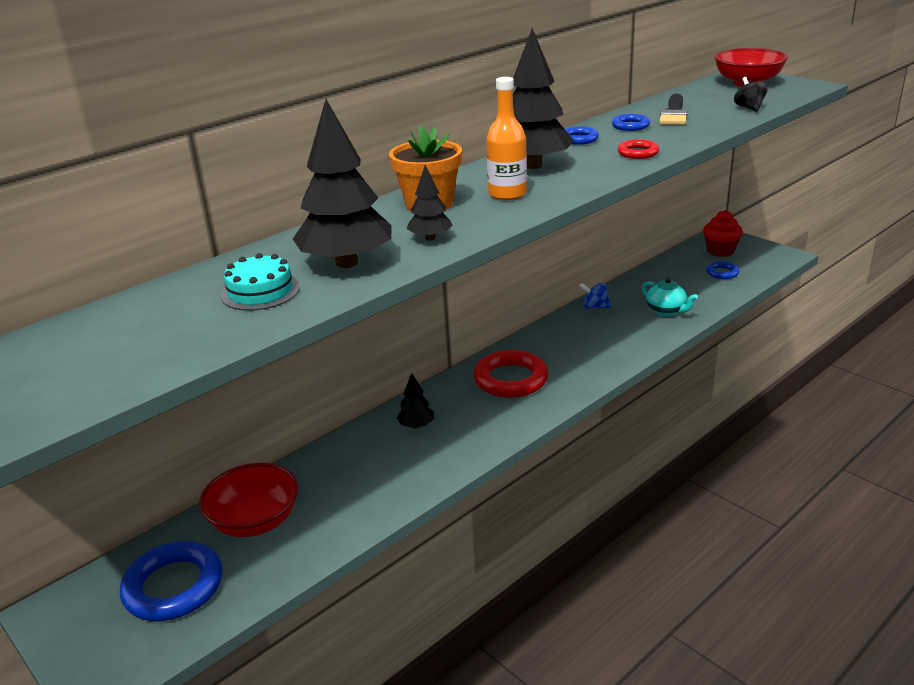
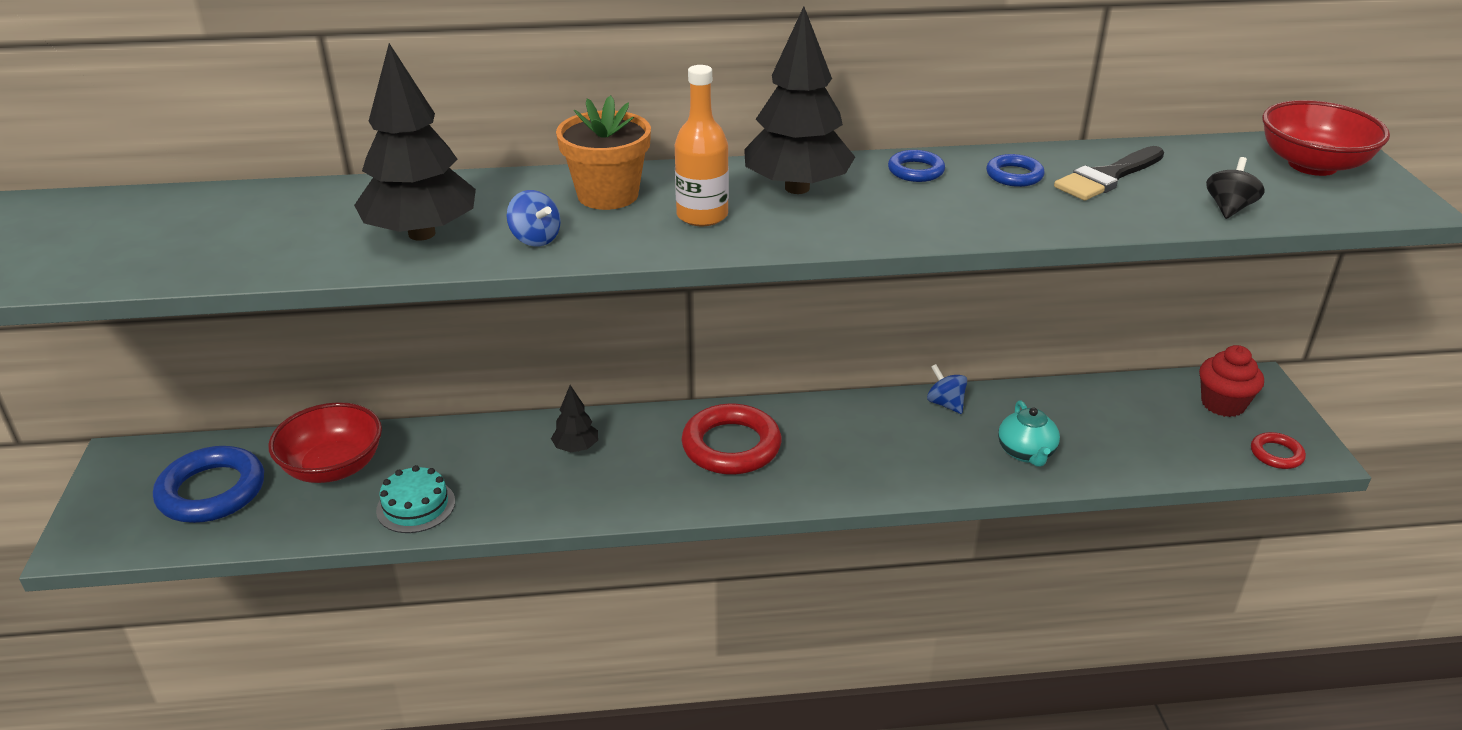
camera: 35 degrees right, 5 degrees up
turquoise cake [221,253,300,311] -> turquoise cake moved to [376,465,455,533]
black tree [407,165,453,241] -> blue spinning top [507,190,561,246]
red ring [618,140,659,159] -> red ring moved to [1251,432,1306,469]
blue ring [706,261,739,279] -> none

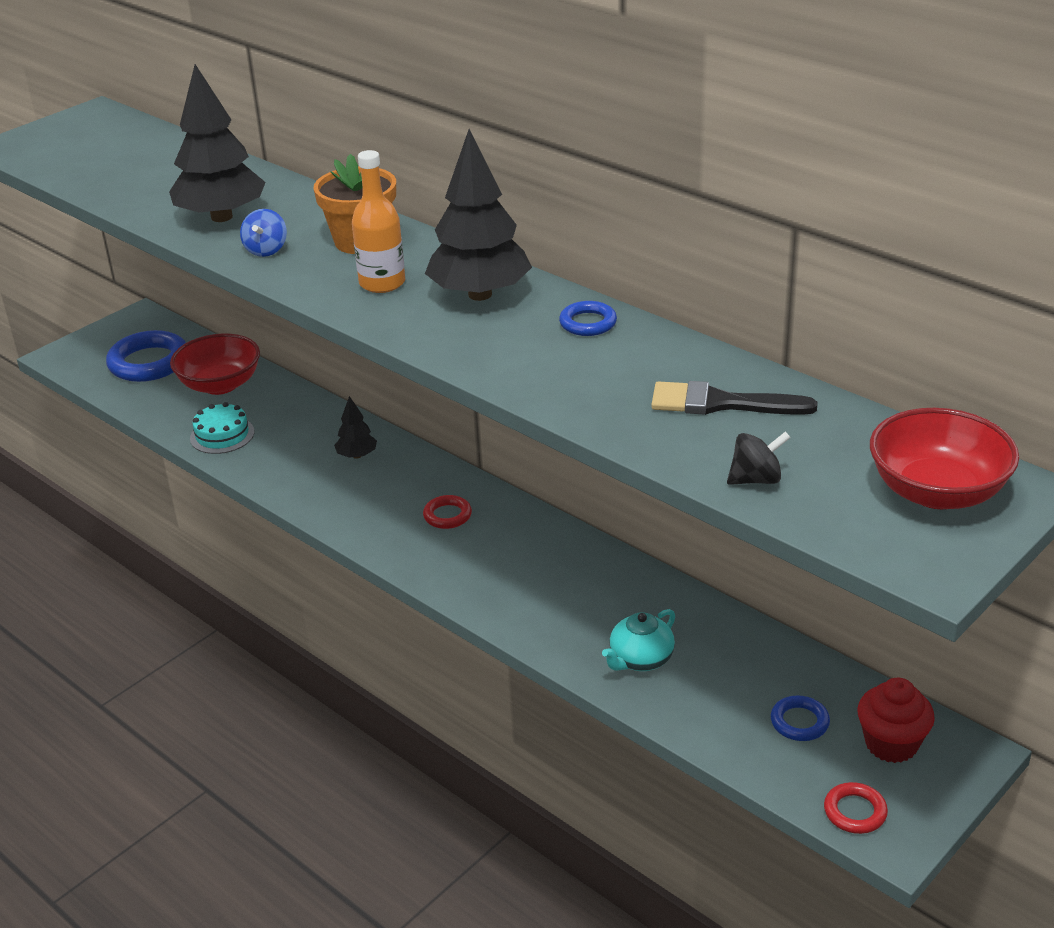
camera: 50 degrees right, 0 degrees up
red ring [681,404,782,475] -> red ring [423,495,472,529], size x0.51
blue spinning top [927,364,967,414] -> none
blue ring [986,154,1045,187] -> blue ring moved to [771,696,830,741]

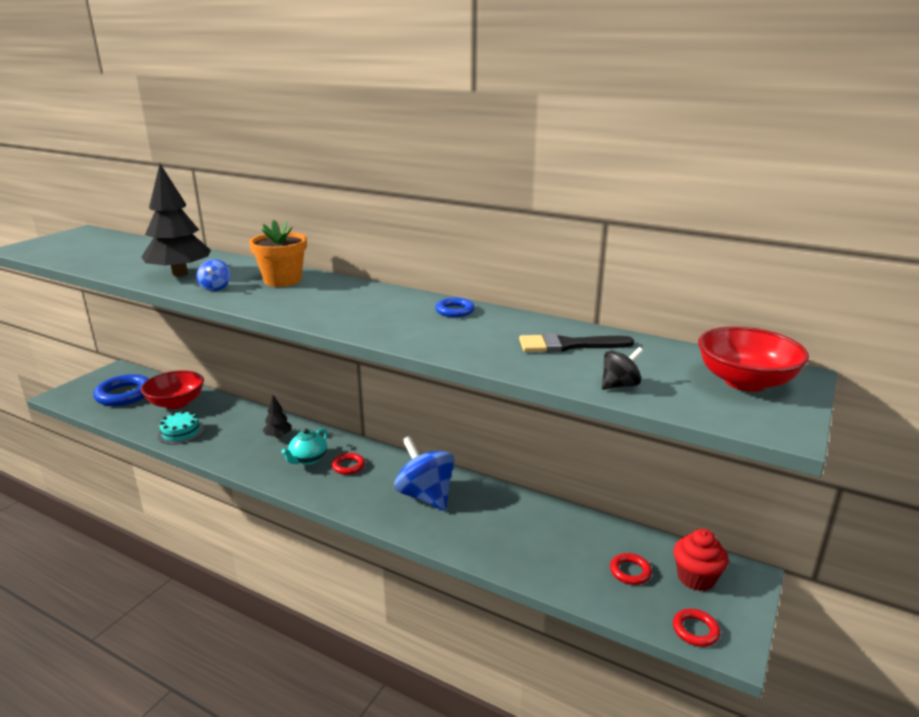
camera: 15 degrees left, 10 degrees down
orange bottle [352,150,405,293] -> none
black tree [425,129,532,301] -> none
turquoise teapot [602,609,675,671] -> turquoise teapot moved to [282,429,328,465]
blue ring [771,696,830,741] -> red ring [610,553,652,585]
none -> blue spinning top [394,436,455,511]

